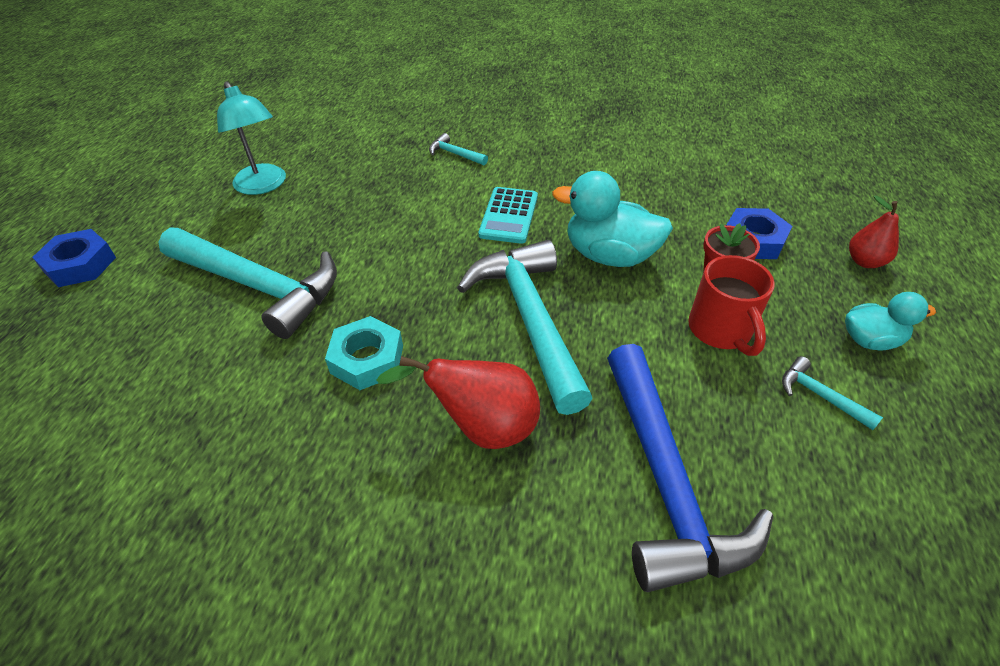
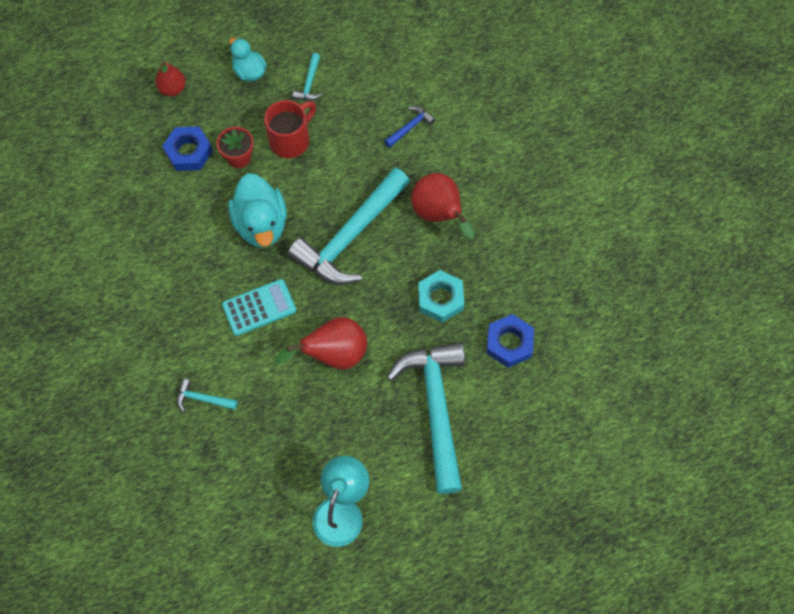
camera: 125 degrees left, 20 degrees up
blue nut [32,229,116,287] -> blue nut moved to [486,314,534,368]
turquoise hammer [429,133,488,166] -> turquoise hammer turned 105 degrees clockwise [177,379,238,412]
blue hammer [607,344,773,592] -> blue hammer [384,106,435,148], size x0.41
none -> red pear [275,317,367,369]

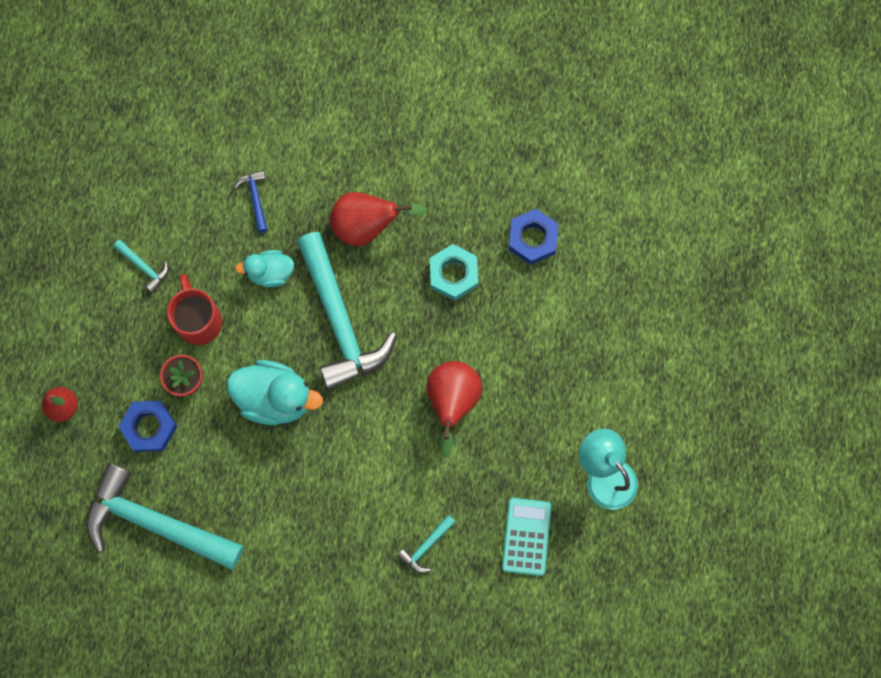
camera: 60 degrees left, 10 degrees up
turquoise calculator [222,279,296,336] -> turquoise calculator moved to [502,498,552,576]
turquoise duck [229,38,267,82] -> turquoise duck moved to [235,250,294,287]
turquoise hammer [387,342,465,494] -> turquoise hammer moved to [86,463,243,570]

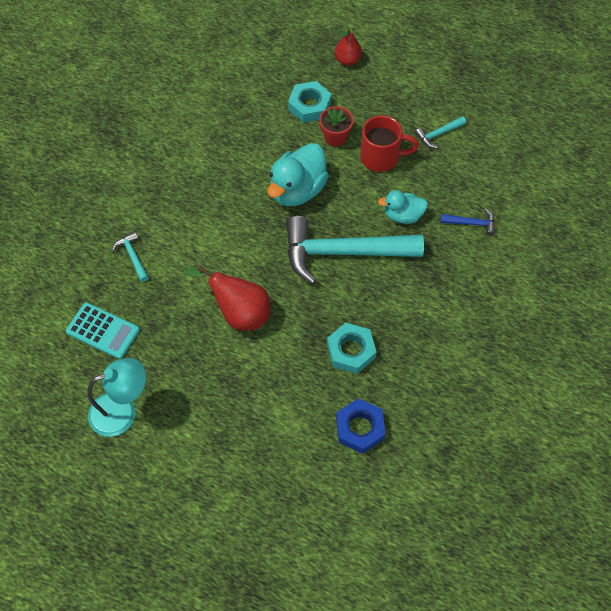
camera: 110 degrees right, 15 degrees down
turquoise hammer [86,463,243,570] -> none
blue nut [118,401,178,452] -> turquoise nut [288,81,331,123]
turquoise duck [235,250,294,287] -> turquoise duck turned 105 degrees counterclockwise [378,190,428,224]
red pear [330,192,428,246] -> none

